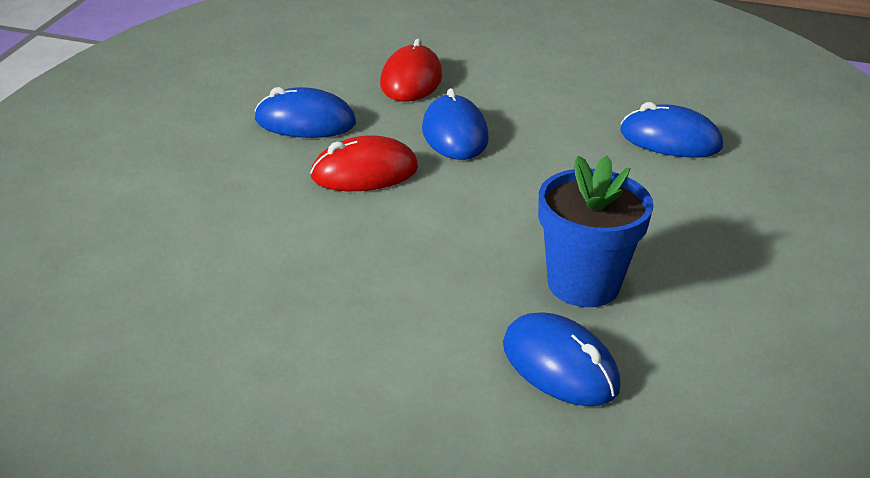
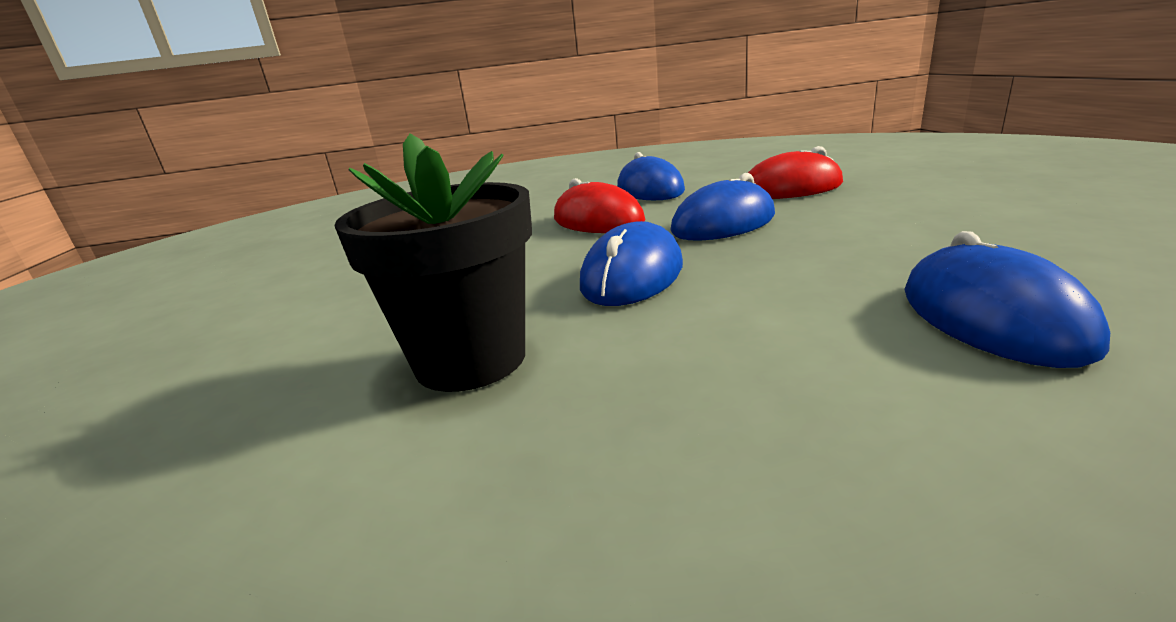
camera: 70 degrees right, 10 degrees down
blue mouse [503,312,621,406] -> blue mouse moved to [580,221,683,306]
blue flower pot [538,156,654,307] -> black flower pot [334,133,532,392]

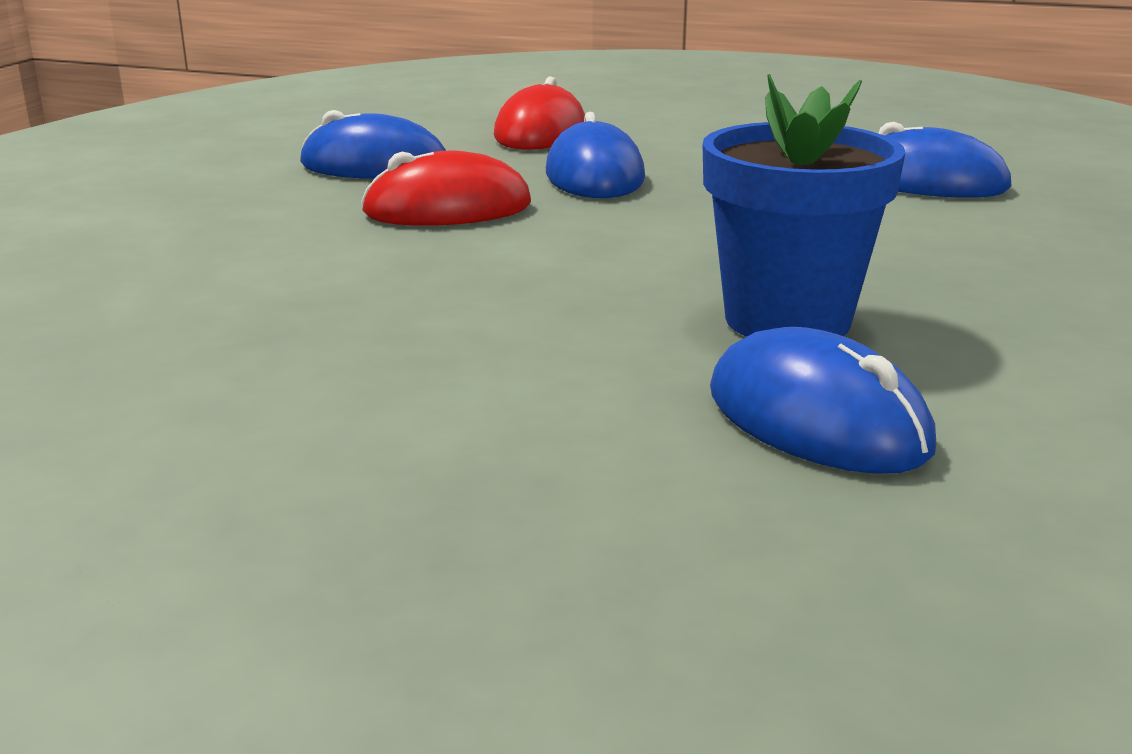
camera: 65 degrees left, 0 degrees up
black flower pot [334,133,532,392] -> blue flower pot [702,74,906,337]
blue mouse [580,221,683,306] -> blue mouse moved to [710,327,936,474]

